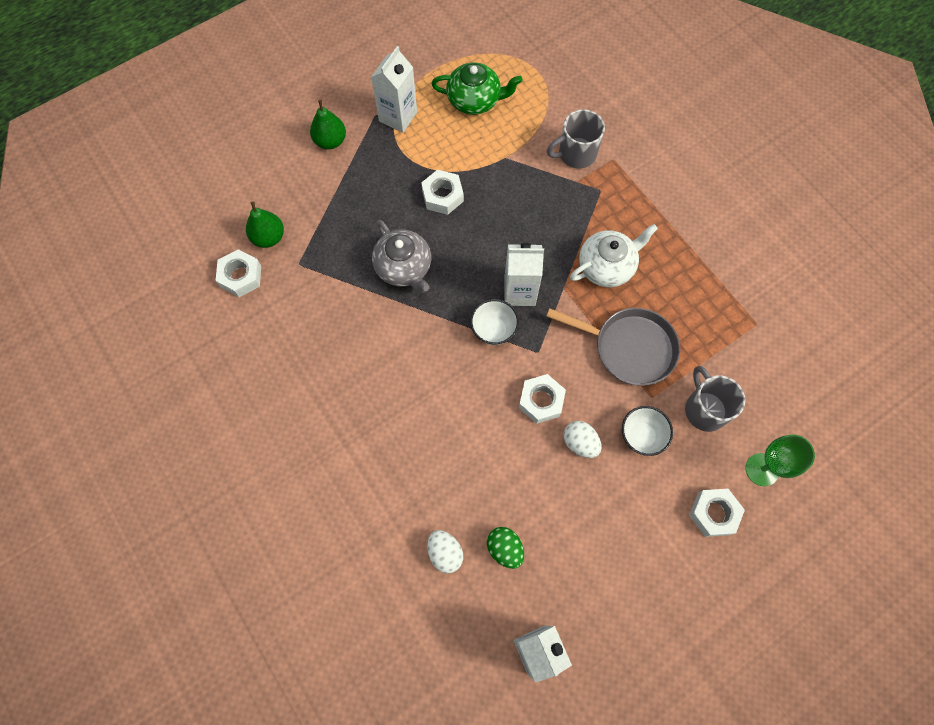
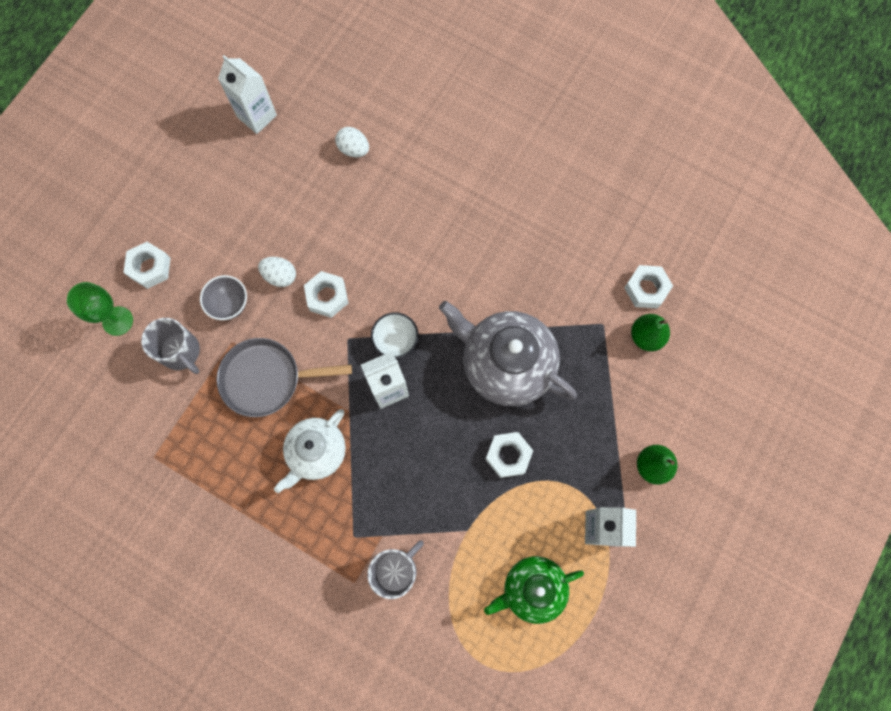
camera: 155 degrees right, 5 degrees up
grey teapot [372,220,431,293] -> grey teapot [439,301,577,406], size x1.58
green egg [487,527,524,569] -> none
white bowl [622,406,673,456] -> grey bowl [200,275,247,320]

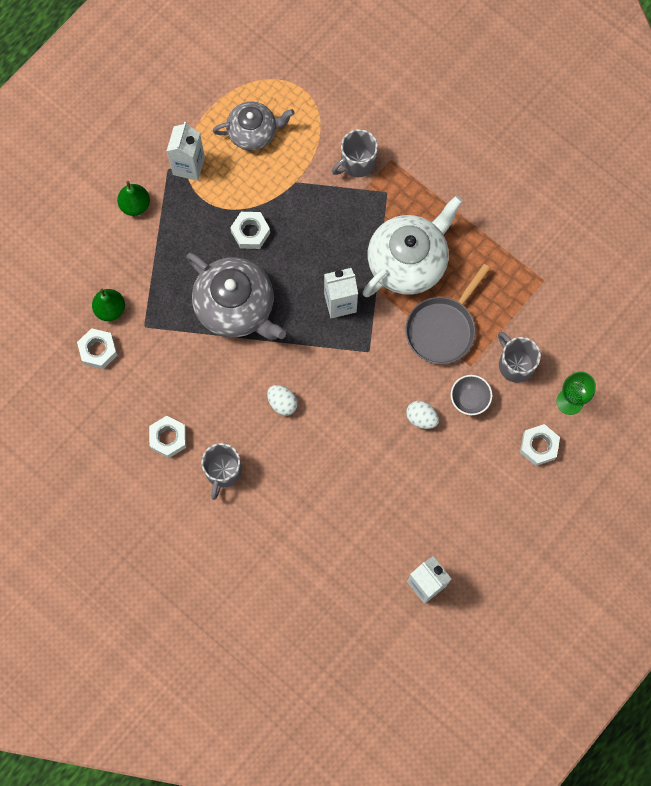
camera: 170 degrees left, 0 degrees up
grey pan [217,338,352,417] -> grey pan turned 120 degrees clockwise [406,264,490,364]
white teapot [274,409,346,493] -> white teapot [362,196,462,297], size x1.58
white nut [304,271,348,318] -> white nut moved to [149,416,186,458]
white egg [335,127,369,157] -> white egg moved to [267,385,298,416]
white bowl [371,312,419,358] -> none
green teapot [484,556,584,624] -> grey teapot [213,101,294,151]
none -> grey mug [201,443,242,500]

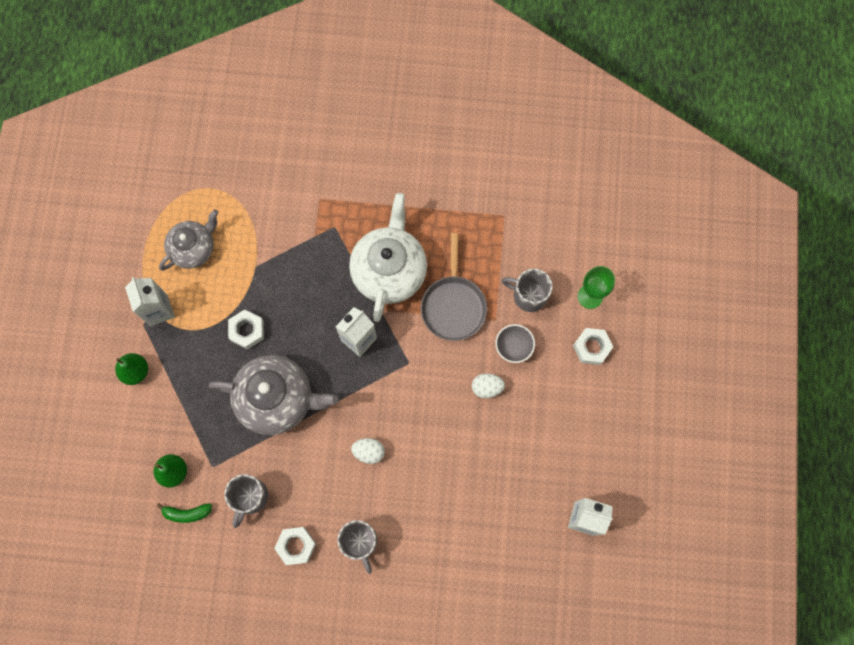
camera: 35 degrees left, 0 degrees up
white nut [77,328,117,369] -> green banana [157,503,212,523]
grey mug [332,129,378,177] -> grey mug moved to [224,474,268,528]

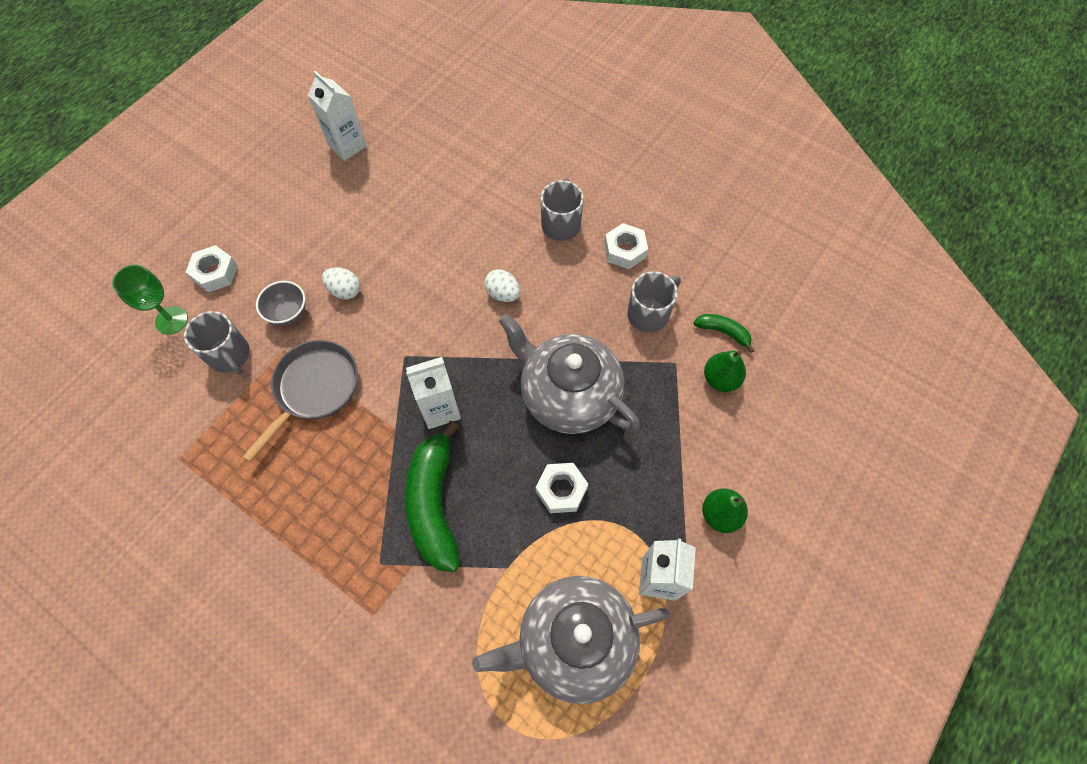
camera: 150 degrees left, 10 degrees down
grey teapot [159,209,218,270] -> grey teapot [472,576,669,704], size x1.58
white teapot [349,193,427,322] -> none
none -> green banana [405,421,460,572]

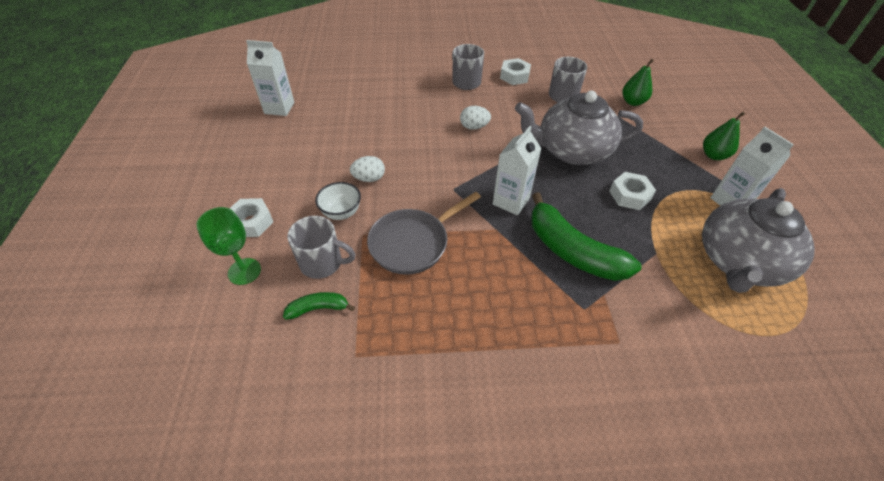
camera: 40 degrees left, 15 degrees down
grey pan [242,340,358,462] -> grey pan turned 120 degrees counterclockwise [367,192,481,275]
grey bowl [256,281,305,326] -> white bowl [315,182,361,220]
green banana [694,314,755,353] -> green banana moved to [283,292,355,320]

